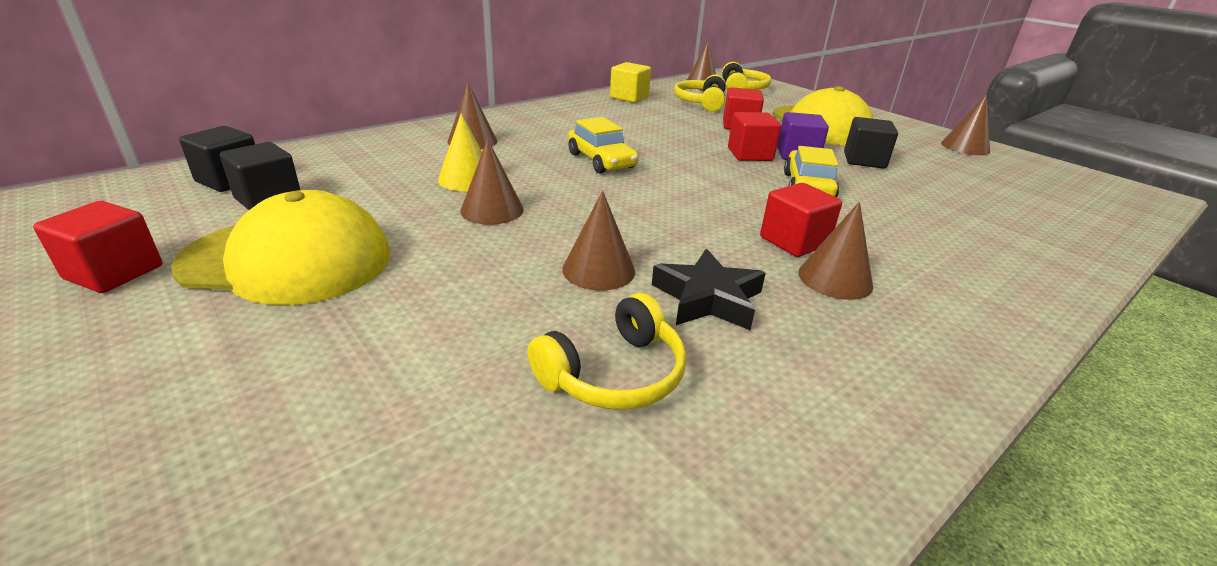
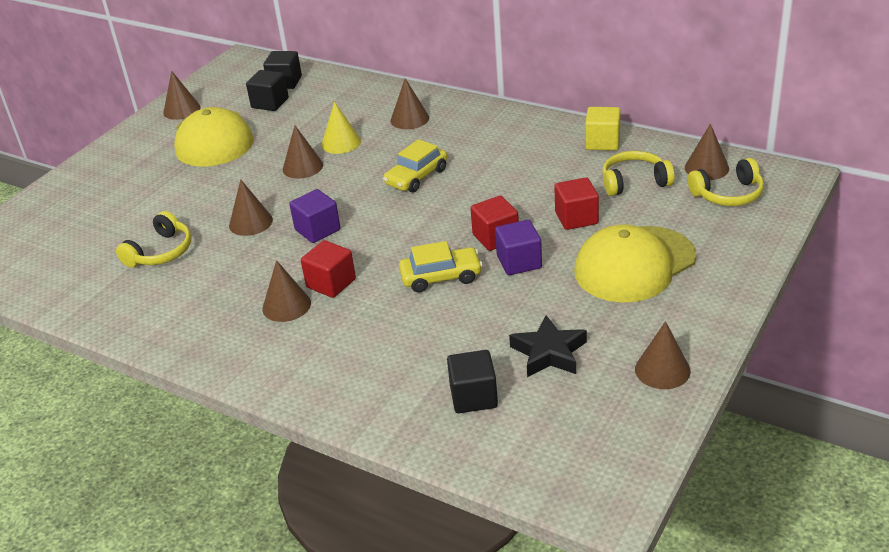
camera: 75 degrees right, 5 degrees up
red cube [33,201,162,293] -> brown cone [163,71,201,120]
yellow headphones [527,293,687,410] -> yellow headphones turned 90 degrees counterclockwise [116,211,192,268]
black star [652,249,766,330] -> black star moved to [509,315,587,377]
black cube [844,117,898,169] -> black cube moved to [447,350,498,413]
none -> purple cube [289,189,341,243]

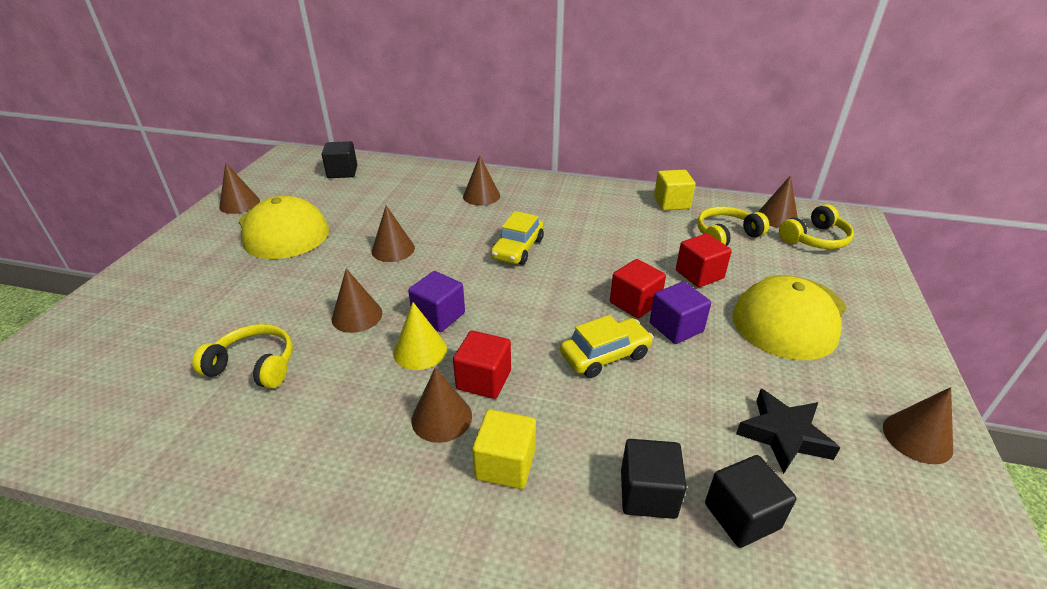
camera: 20 degrees left, 0 degrees up
yellow headphones [116,211,192,268] -> yellow headphones turned 90 degrees counterclockwise [192,324,293,389]
black cube [246,70,289,111] -> black cube moved to [621,439,687,519]
yellow cone [321,102,361,154] -> yellow cone moved to [393,302,447,370]
none -> yellow cube [472,409,536,489]

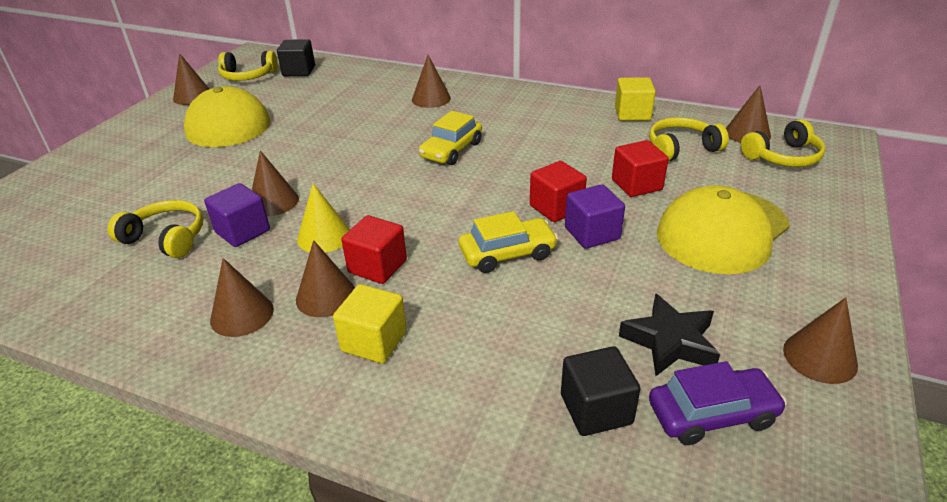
camera: 10 degrees right, 0 degrees up
brown cone [372,206,415,262] -> brown cone moved to [210,258,274,337]
purple cube [408,271,465,332] -> purple cube moved to [204,183,270,247]
black cube [621,439,687,519] -> none
none -> yellow headphones [218,51,278,81]
none -> purple car [649,361,787,445]

